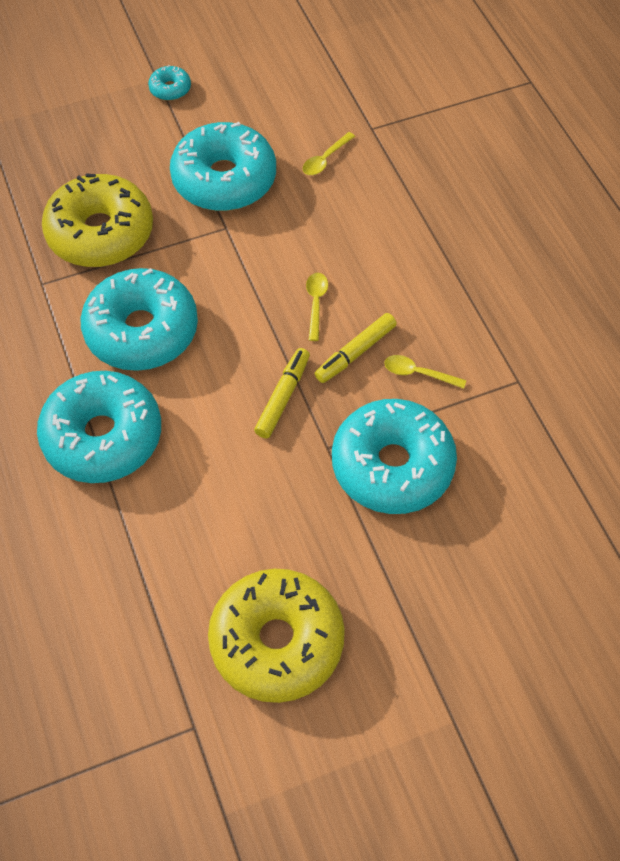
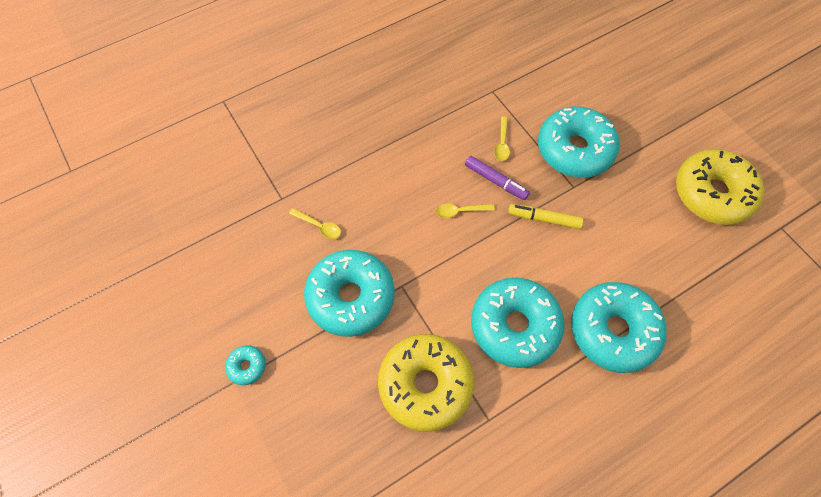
camera: 100 degrees left, 5 degrees up
yellow marker [314,313,397,383] -> purple marker [465,156,530,200]

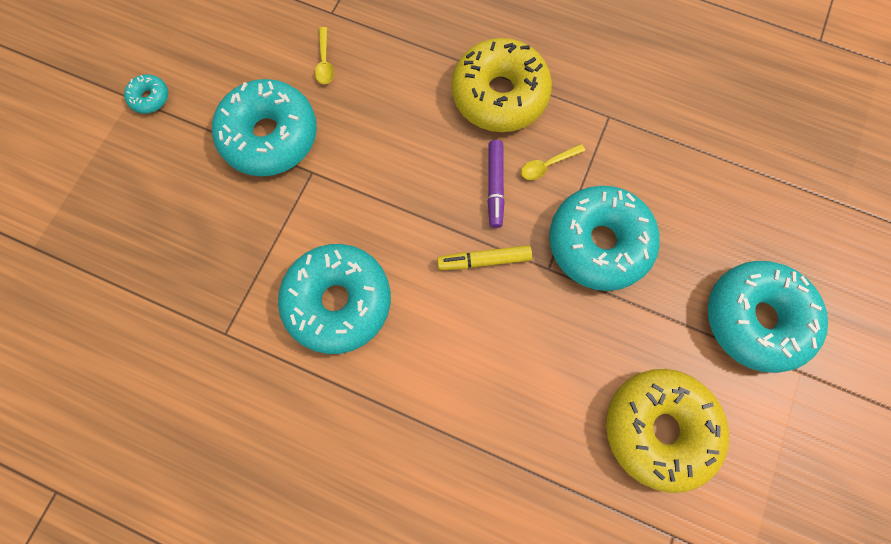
camera: 55 degrees right, 10 degrees up
yellow donut [378,334,474,432] -> yellow donut moved to [451,38,552,132]
yellow spoon [436,203,494,218] -> none
yellow marker [508,204,583,229] -> yellow marker turned 75 degrees counterclockwise [437,245,532,270]
turquoise donut [571,282,667,373] -> turquoise donut moved to [708,261,828,373]

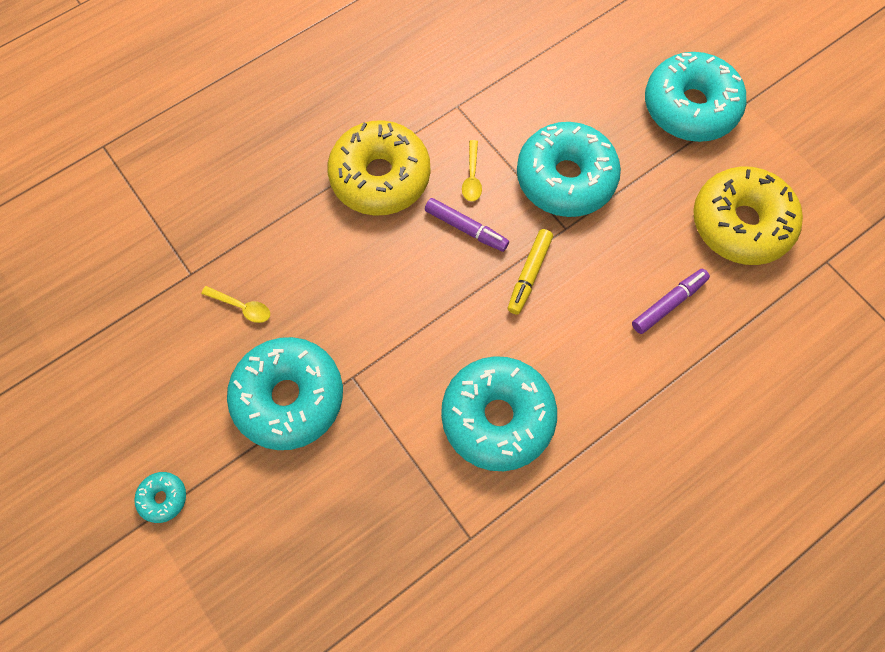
camera: 60 degrees left, 5 degrees down
none -> purple marker [632,269,710,334]

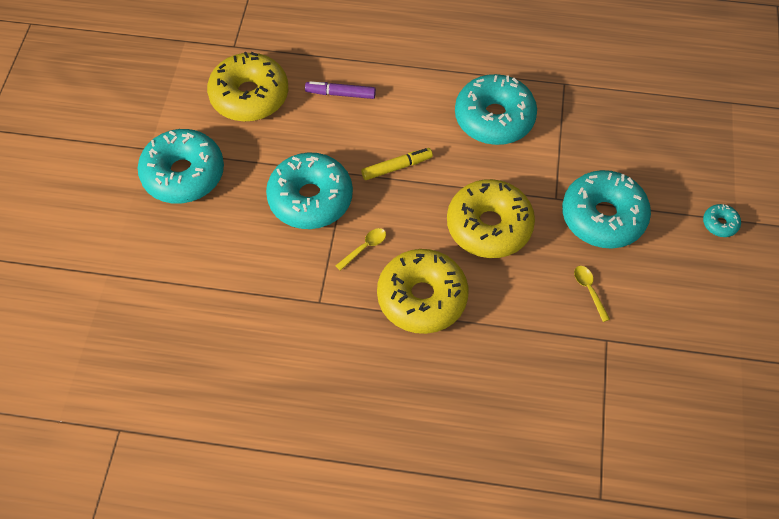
camera: 135 degrees left, 10 degrees down
purple marker [425,198,509,252] -> none
none -> yellow donut [447,179,535,258]

